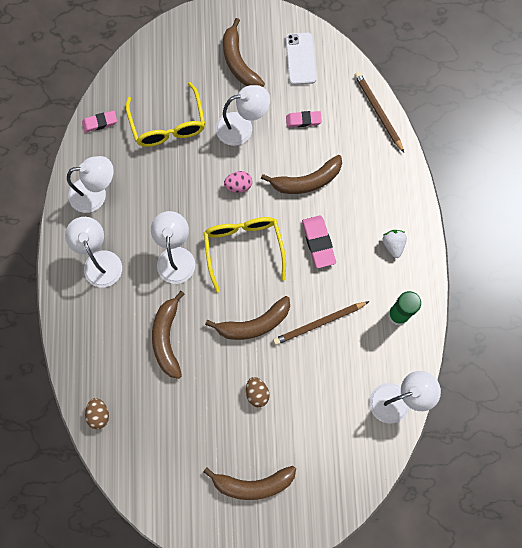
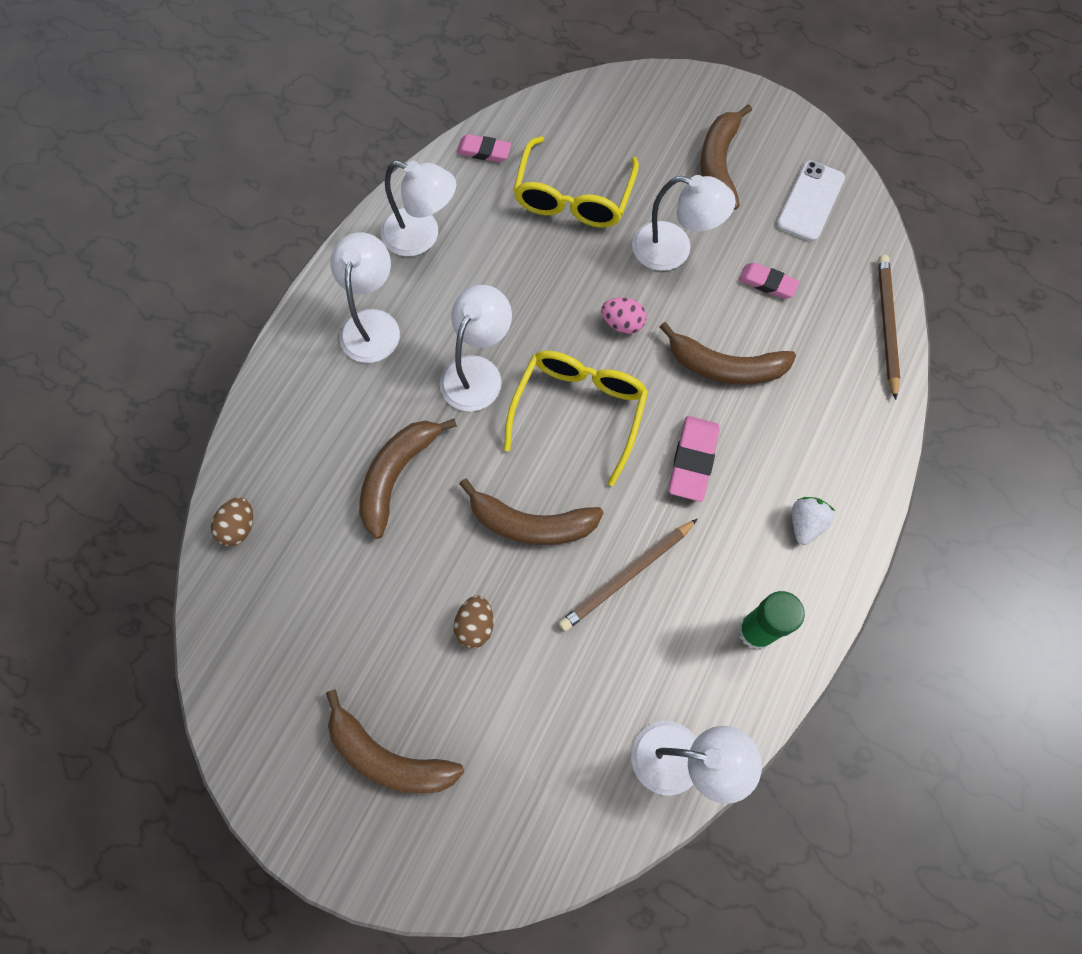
camera: 30 degrees right, 5 degrees down
brown pencil [273,301,369,345] -> brown pencil turned 45 degrees counterclockwise [559,519,697,631]

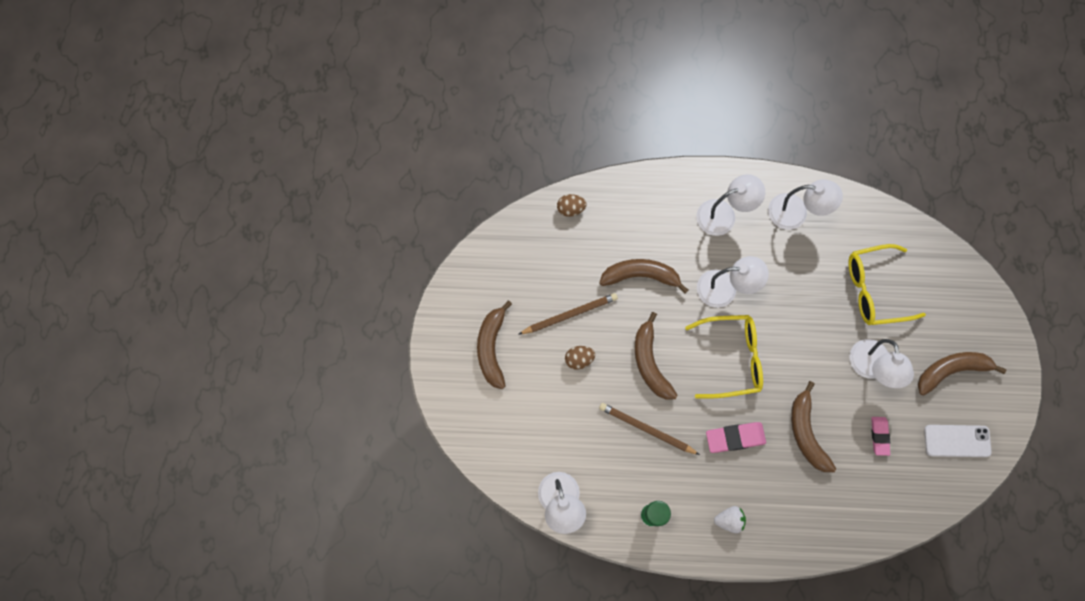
camera: 65 degrees right, 5 degrees up
white lamp [381,161,456,256] -> white lamp turned 75 degrees counterclockwise [768,179,843,230]
pink eraser [456,134,511,162] -> none
pink egg [601,297,647,334] -> none
brown pencil [878,255,900,400] -> brown pencil moved to [518,293,618,335]

